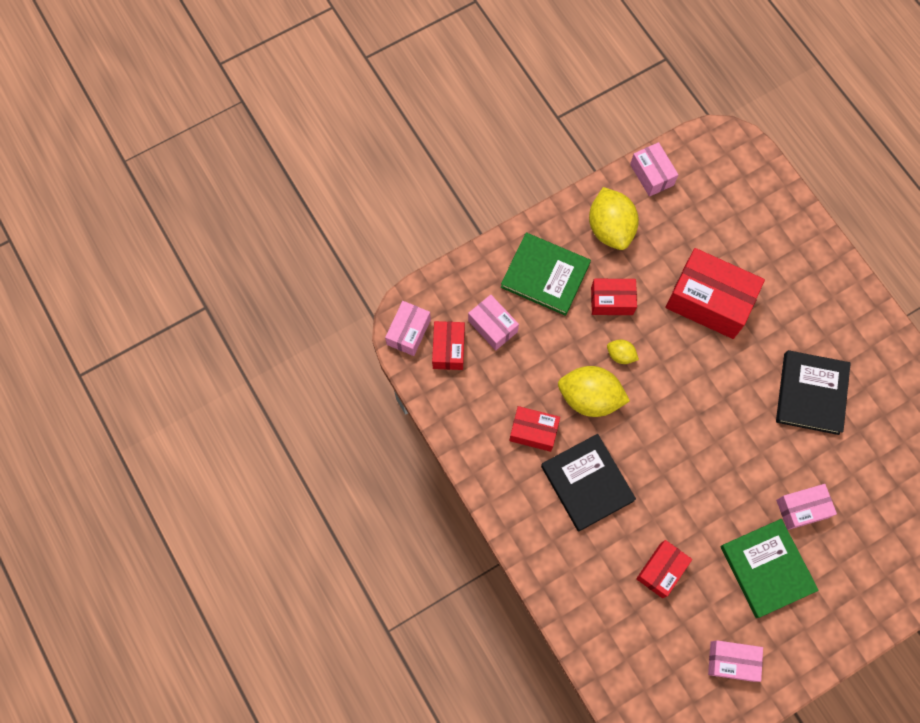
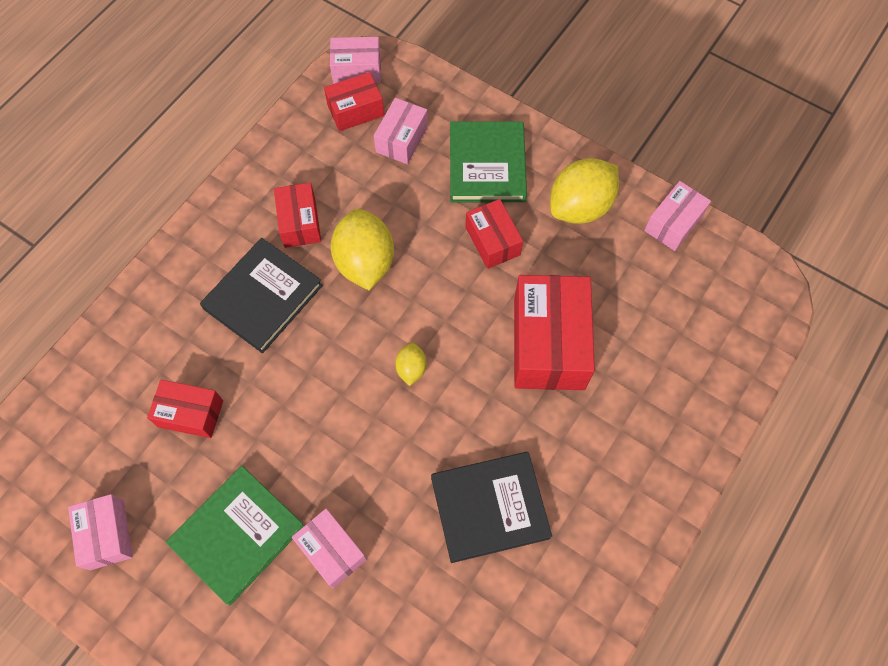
camera: 65 degrees right, 5 degrees down
yellow lemon [607,339,639,364] -> yellow lemon moved to [395,343,427,386]

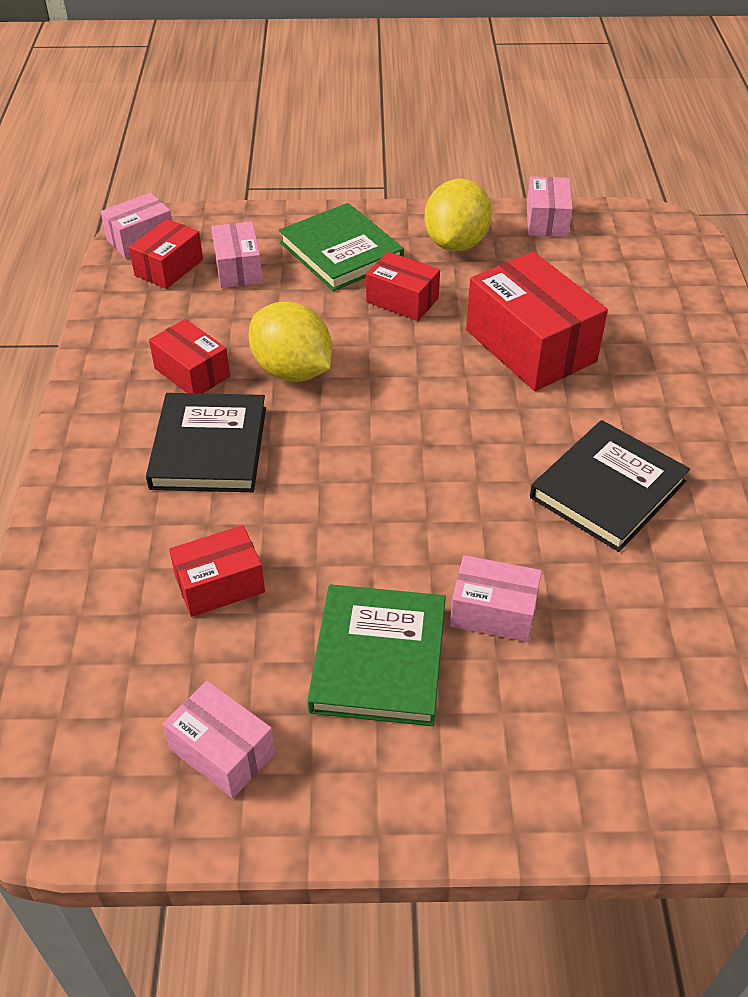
camera: 35 degrees left, 20 degrees down
yellow lemon [395,343,427,386] -> none

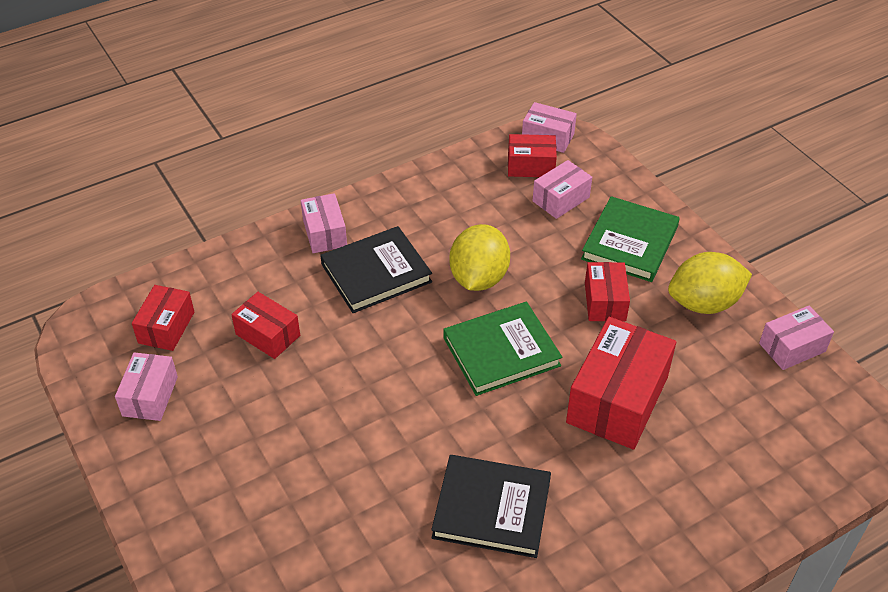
camera: 60 degrees right, 0 degrees up
red box [149,319,230,394] -> red box moved to [132,285,194,351]
green book [307,584,446,726] -> green book moved to [443,302,562,396]
pink box [450,555,542,642] -> pink box moved to [301,193,347,253]

